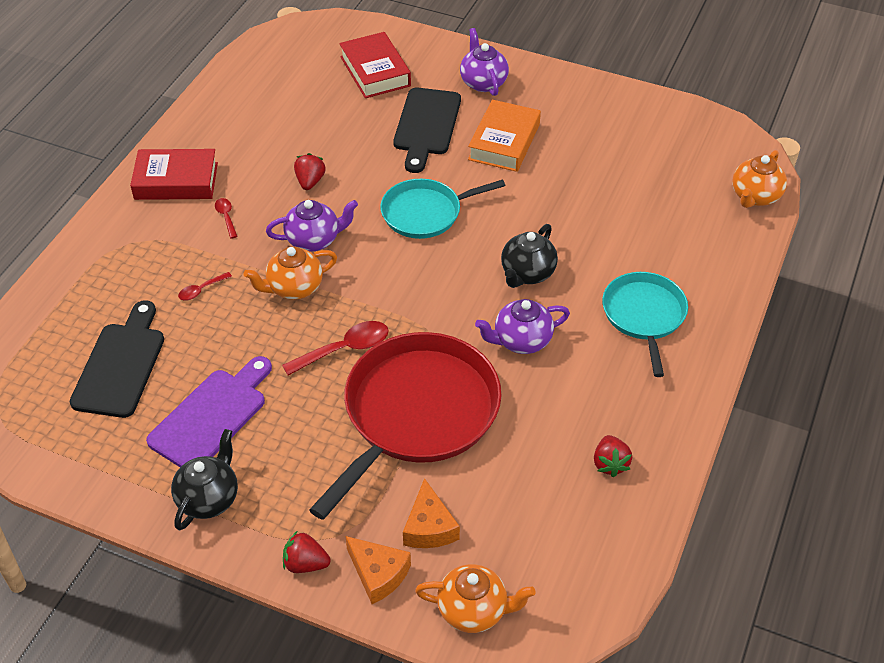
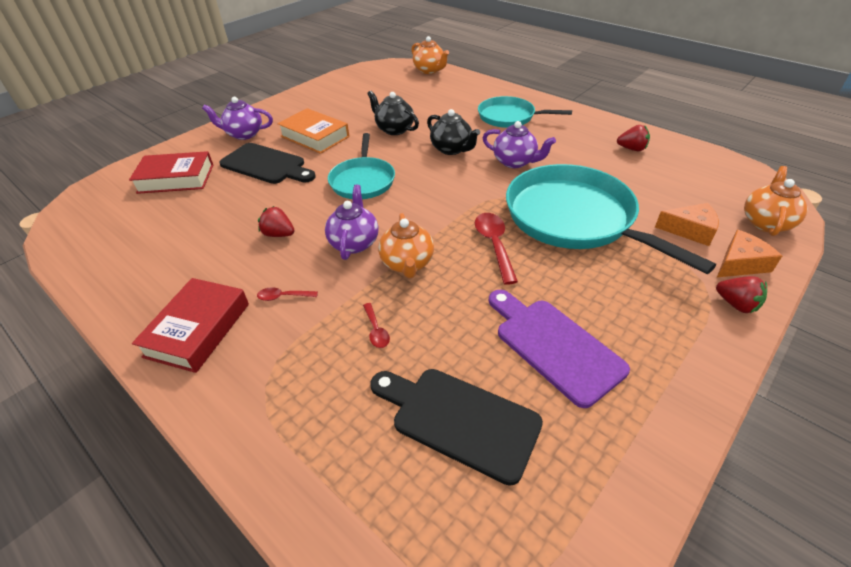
camera: 70 degrees left, 5 degrees down
black teapot [171,429,238,531] -> black teapot moved to [367,90,419,135]
red strawberry [283,531,331,573] -> red strawberry turned 75 degrees counterclockwise [716,276,767,313]
red pan [309,332,501,520] -> turquoise pan [506,164,716,274]
purple teapot [475,299,570,354] -> purple teapot turned 60 degrees counterclockwise [483,121,556,168]

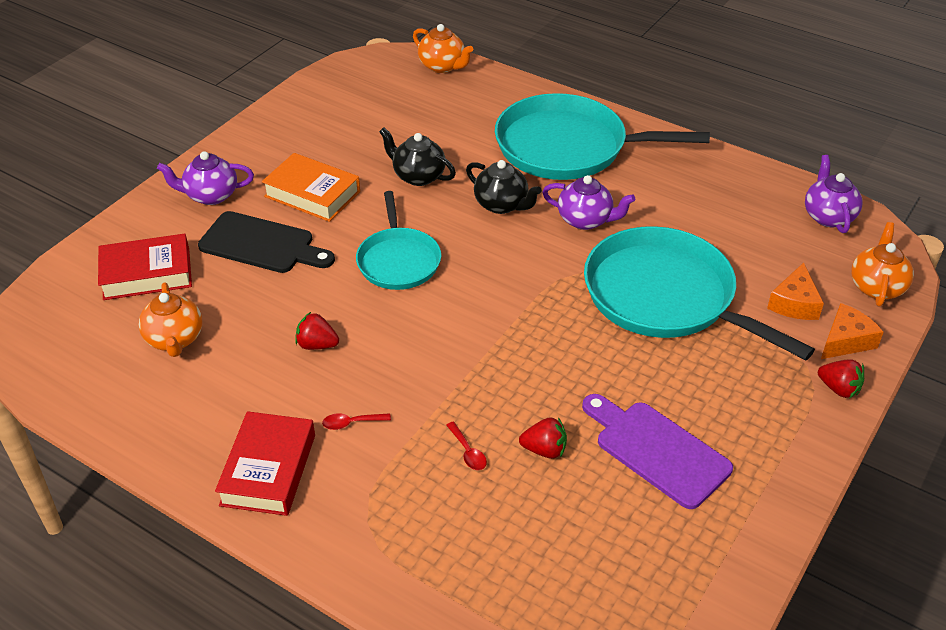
camera: 10 degrees left, 0 degrees up
purple teapot [325,185,378,260] -> purple teapot moved to [805,155,863,233]
black cutting board [371,369,543,486] -> none
orange teapot [378,213,434,278] -> orange teapot moved to [139,283,202,357]
red spoon [475,213,518,285] -> none
turquoise pan [478,96,572,128] -> turquoise pan [495,93,710,180], size x1.72
red strawberry [617,125,650,151] -> red strawberry moved to [519,417,567,459]
orange cheese [655,203,719,246] -> orange cheese turned 105 degrees clockwise [767,263,824,320]

